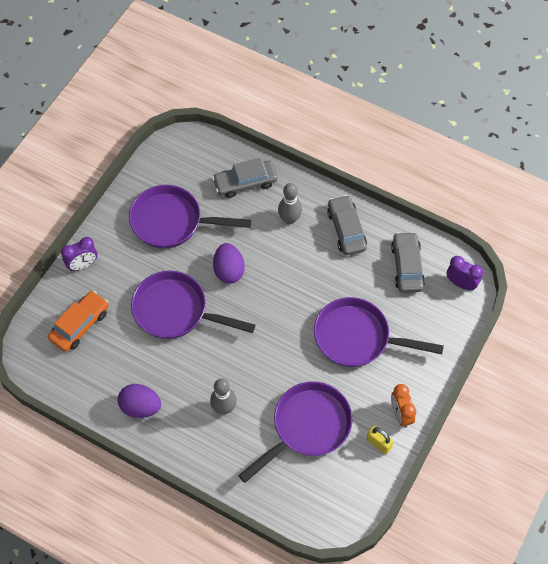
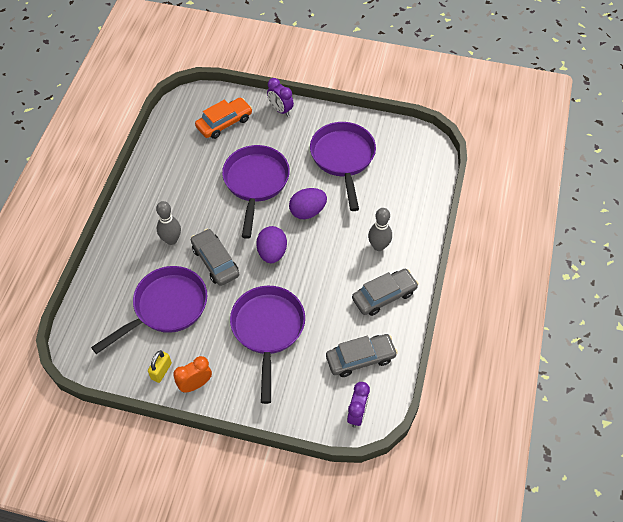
camera: 75 degrees right, 5 degrees down
orange car [48,291,109,352] -> orange car turned 60 degrees counterclockwise [195,98,252,139]
purple egg [118,384,161,418] -> purple egg moved to [256,226,287,263]
grey car [212,158,277,198] -> grey car moved to [191,229,239,286]
purple pan [238,381,353,483] -> purple pan turned 75 degrees counterclockwise [91,266,207,354]

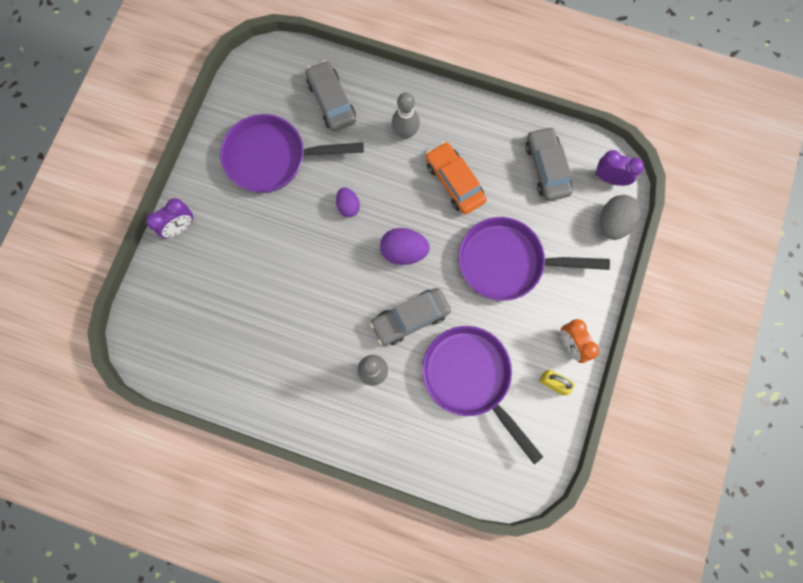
camera: 85 degrees left, 20 degrees up
orange car [195,98,252,139] -> orange car moved to [426,142,487,214]
purple pan [222,145,290,239] -> none
purple egg [289,188,327,219] -> purple egg [336,187,360,217], size x0.64
grey car [352,269,419,316] -> grey car moved to [305,60,356,132]
none -> grey egg [600,195,641,240]

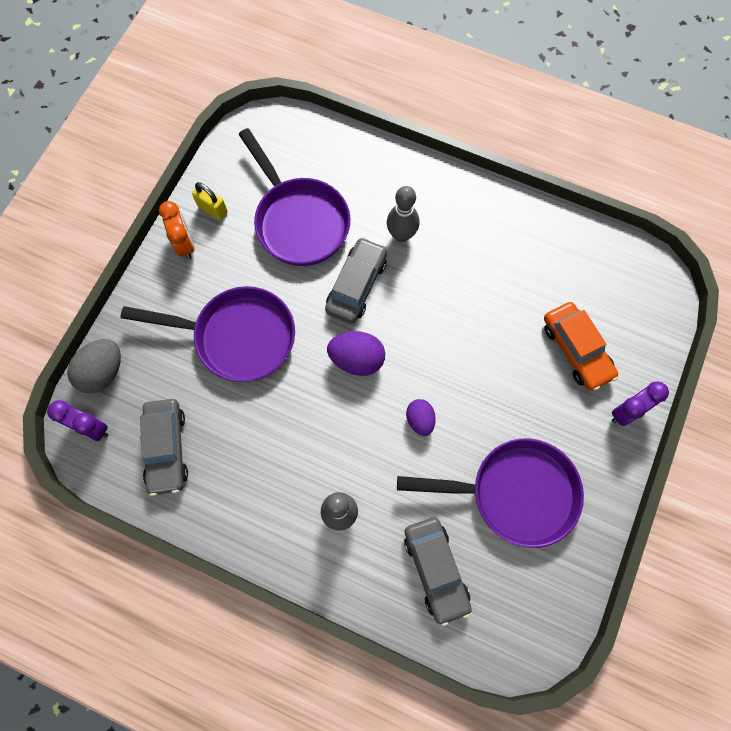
camera: 175 degrees left, 5 degrees down
grey car [370,288,451,346] -> grey car turned 45 degrees counterclockwise [325,237,387,323]
orange car [426,142,487,214] -> orange car moved to [544,302,618,391]

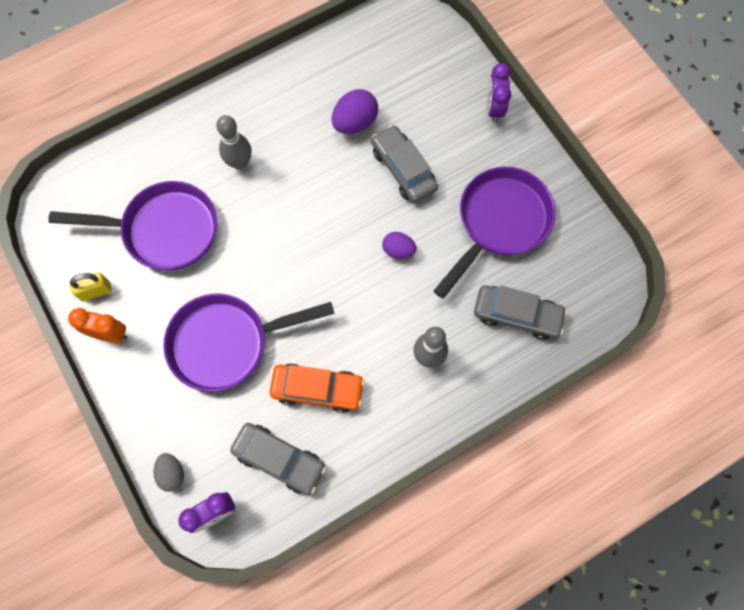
camera: 55 degrees left, 0 degrees up
grey egg [67,339,121,394] -> grey egg [153,453,184,492], size x0.64
purple pan [120,286,295,382] -> purple pan turned 150 degrees counterclockwise [163,294,334,392]
grey car [325,237,387,323] -> grey car moved to [371,125,438,203]
purple egg [327,331,385,376] -> purple egg moved to [332,89,378,134]
orange car [544,302,618,391] -> orange car moved to [270,363,365,413]

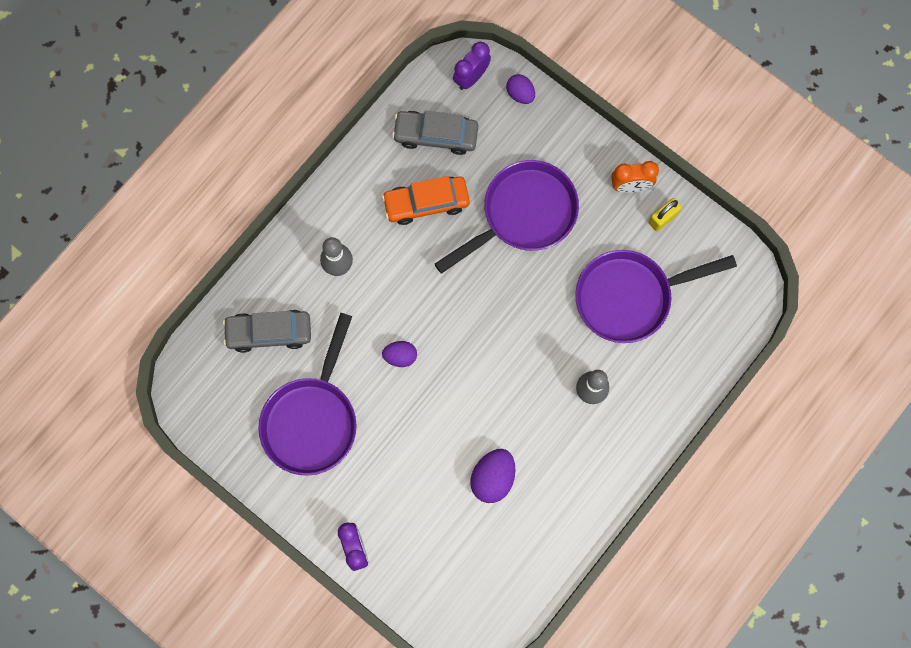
camera: 160 degrees right, 5 degrees up
grey egg [153,453,184,492] -> purple egg [506,74,535,104]
grey car [371,125,438,203] -> none

